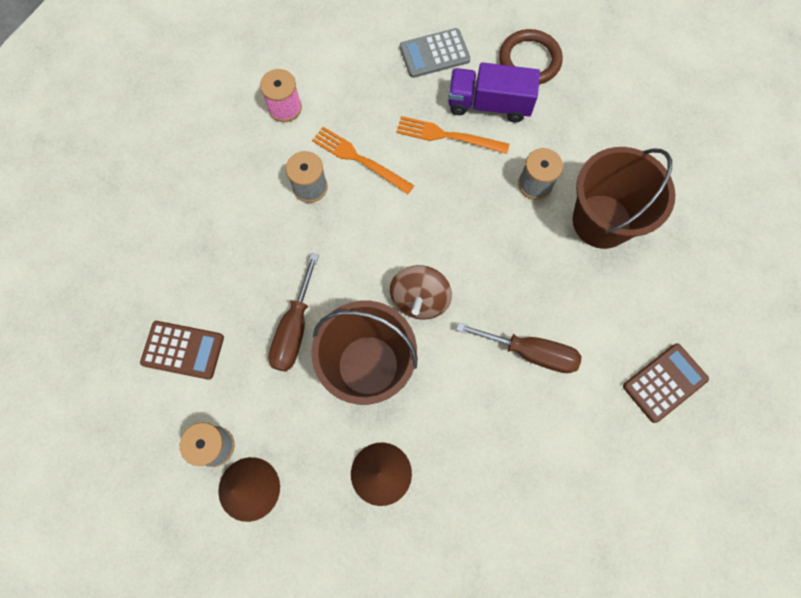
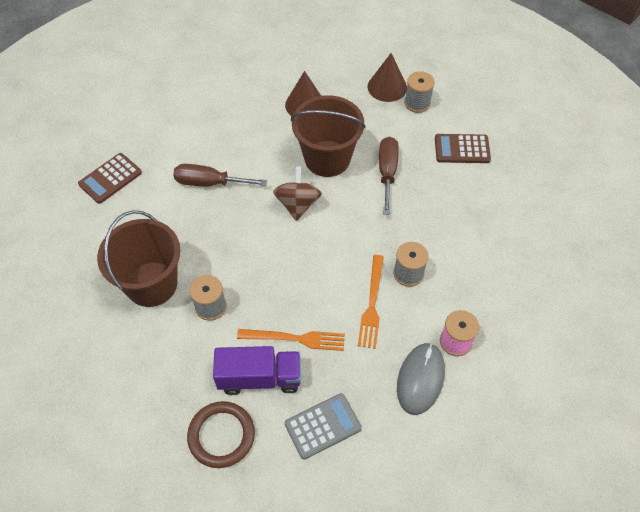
camera: 170 degrees right, 15 degrees down
orange fork [312,127,414,194] -> orange fork turned 75 degrees clockwise [358,255,384,349]
none -> grey mouse [397,343,445,415]

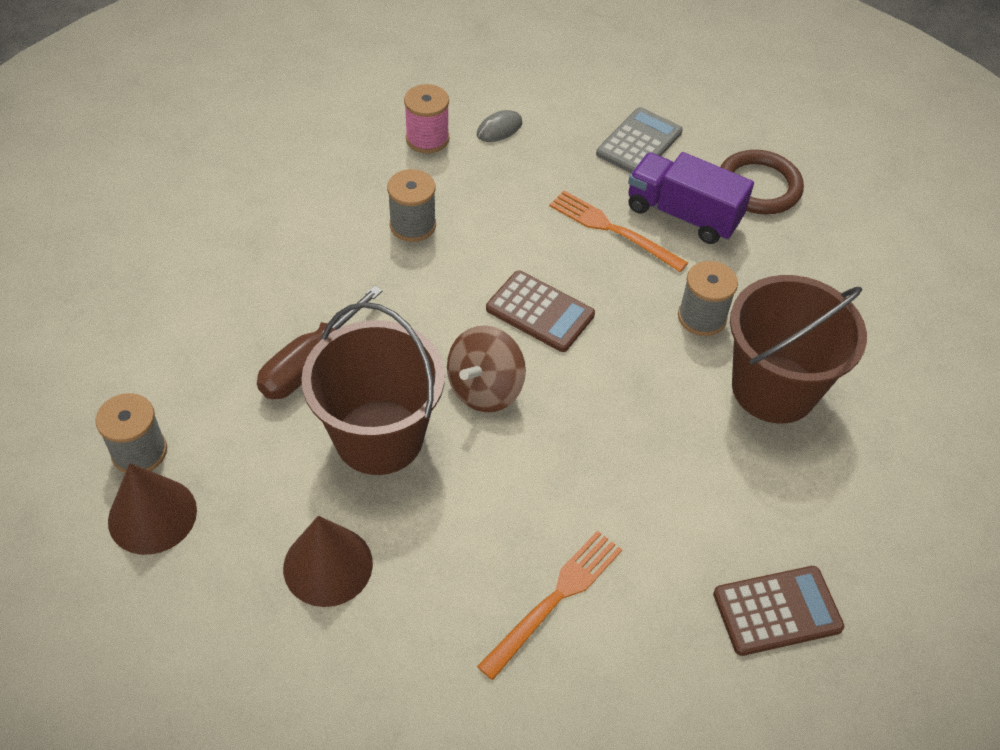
camera: 150 degrees left, 5 degrees down
brown screwdriver [173,164,267,186] -> none
grey calculator [285,393,362,460] -> grey calculator turned 120 degrees clockwise [596,107,683,173]
orange fork [358,255,384,349] -> orange fork moved to [477,530,622,680]
grey mouse [397,343,445,415] -> grey mouse [477,110,522,142], size x0.53
brown calculator [435,134,491,163] -> brown calculator moved to [486,271,595,352]

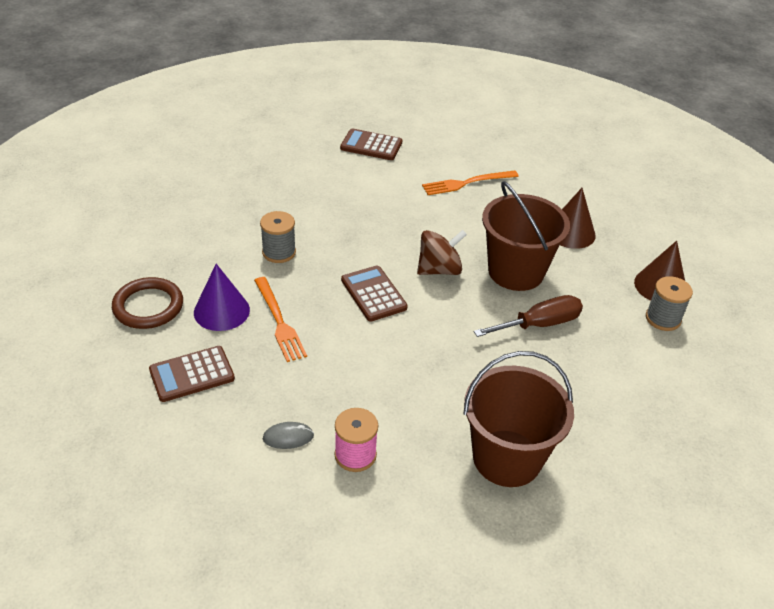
camera: 150 degrees left, 10 degrees down
grey spool [387,169,436,242] -> none
grey calculator [596,107,683,173] -> brown calculator [149,346,235,402]
purple truck [628,152,754,244] -> purple cone [194,264,250,331]
brown bucket [730,275,867,424] -> brown bucket moved to [463,351,574,487]

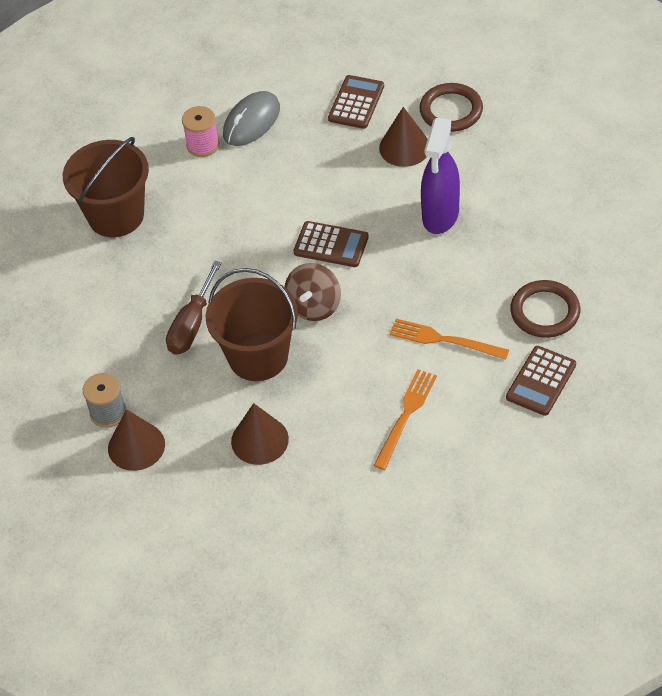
camera: 140 degrees right, 10 degrees up
purple cone [194,264,250,331] -> brown cone [379,107,428,167]
orange fork [254,277,307,362] -> orange fork moved to [389,319,509,360]
grey spool [260,211,296,263] -> purple spray bottle [421,118,460,234]
grey mouse [263,422,314,449] -> grey mouse [223,91,280,146], size x1.89
brown calculator [340,128,402,160] -> brown calculator turned 150 degrees clockwise [506,346,576,416]
none -> brown ring [510,280,580,338]

